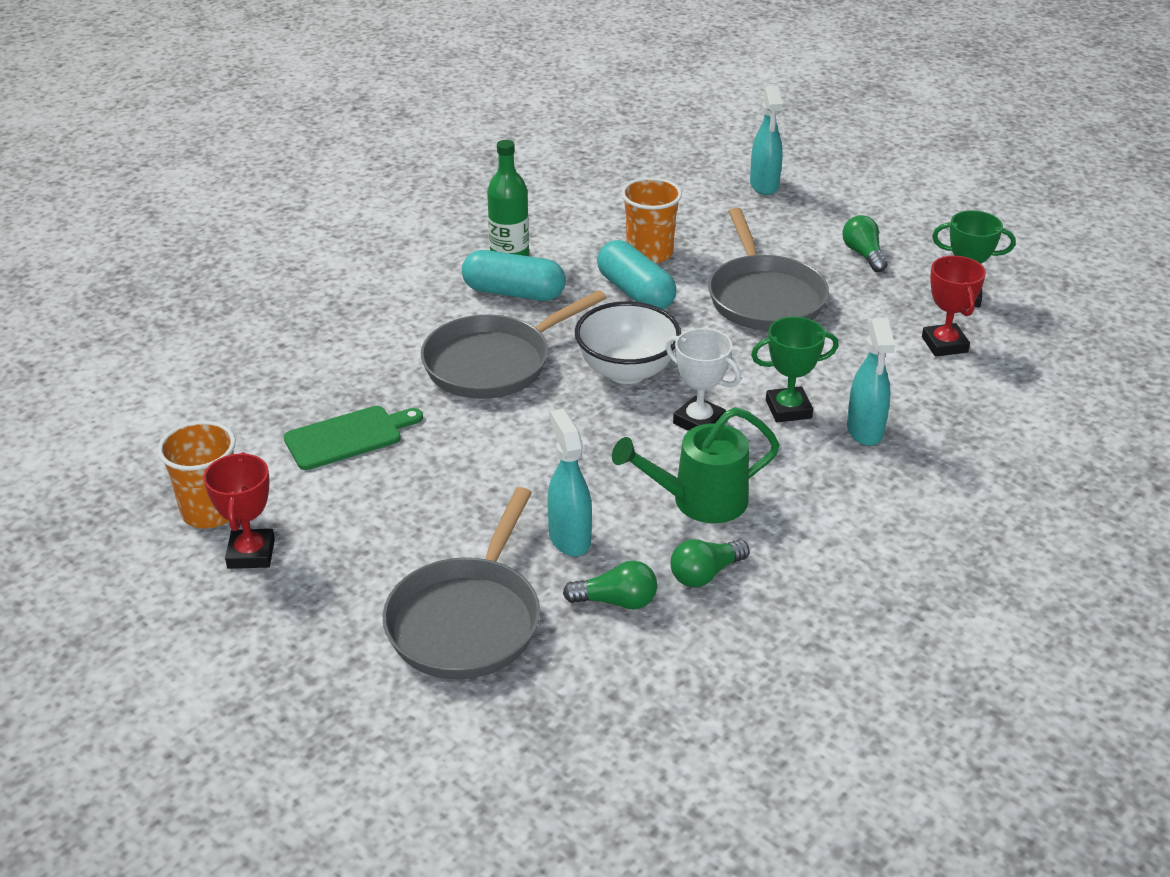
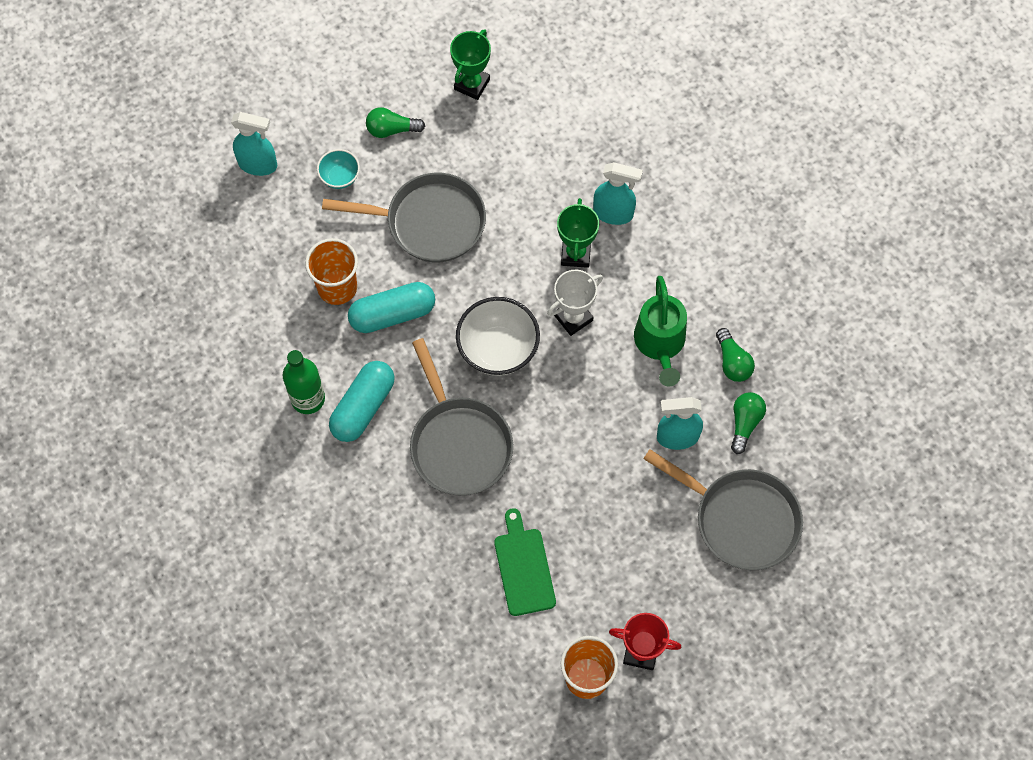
camera: 75 degrees left, 30 degrees up
red trophy [922,256,986,357] -> none
none -> turquoise bowl [317,149,360,189]

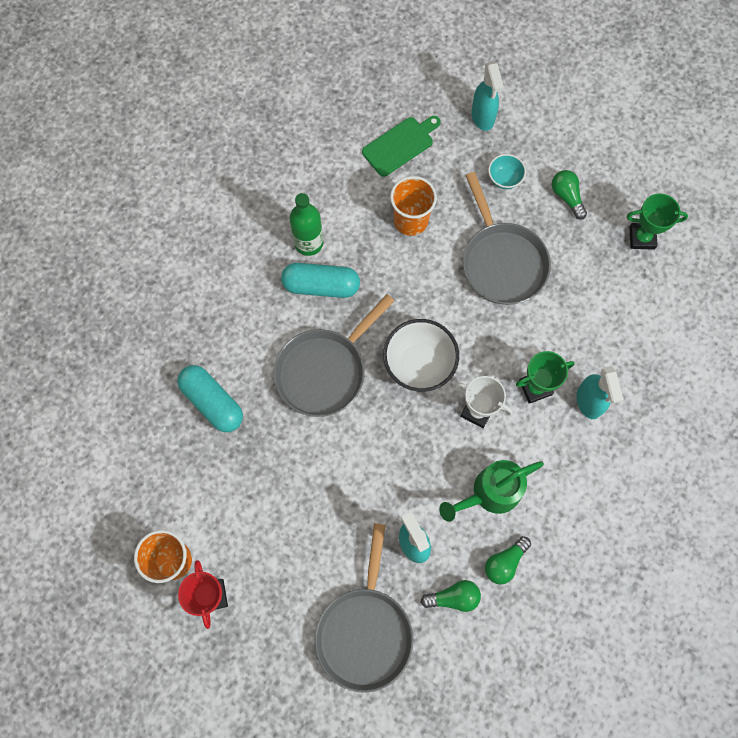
camera: 65 degrees right, 5 degrees up
turquoise capsule [348,282,435,333] -> turquoise capsule moved to [177,365,243,432]
green cutting board [494,508,556,616] -> green cutting board moved to [362,116,441,177]

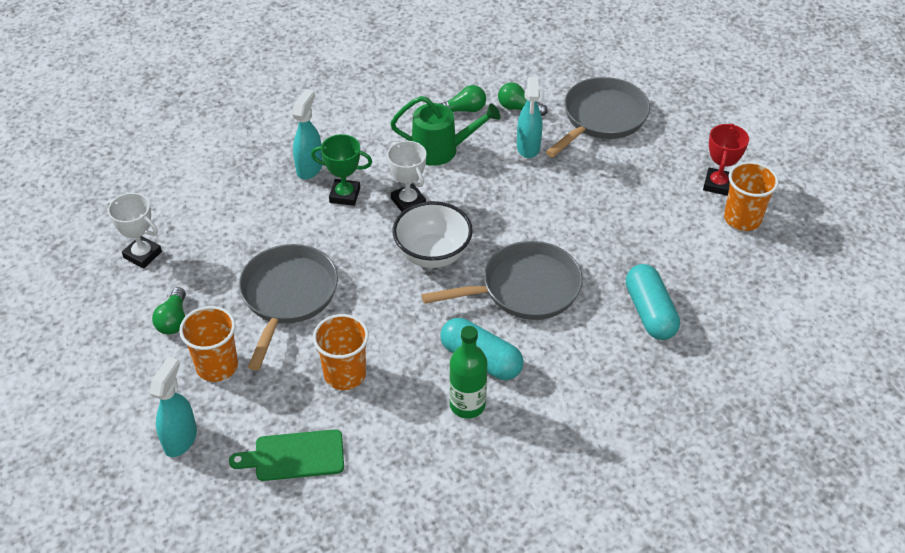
camera: 150 degrees left, 25 degrees down
turquoise bowl [488,154,526,189] -> orange cup [179,306,238,382]
green trophy [627,193,688,250] -> white trophy [107,193,162,269]

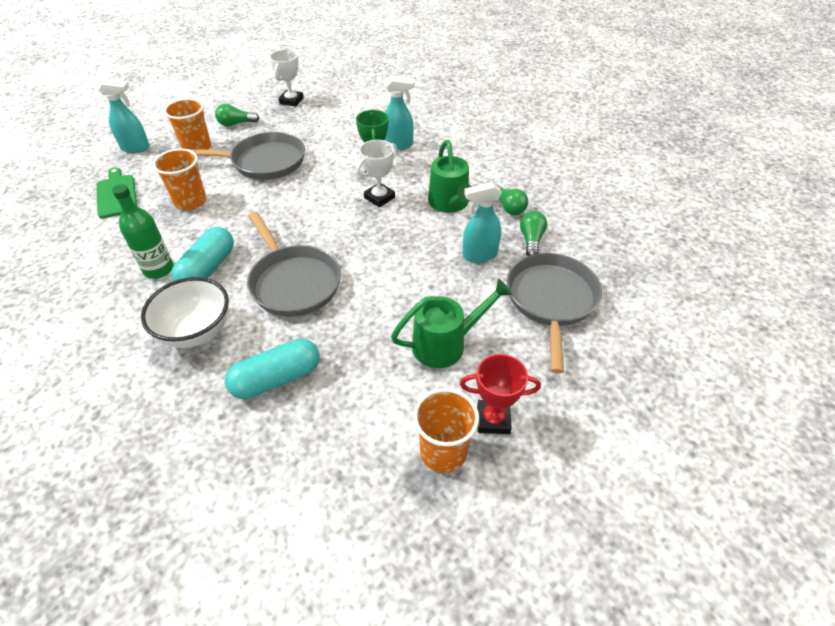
camera: 75 degrees right, 0 degrees up
white bowl [392,201,473,268] -> white bowl moved to [141,277,229,348]
grey pan [546,77,650,157] -> grey pan turned 105 degrees counterclockwise [507,253,602,374]
none -> green watering can [391,279,512,368]

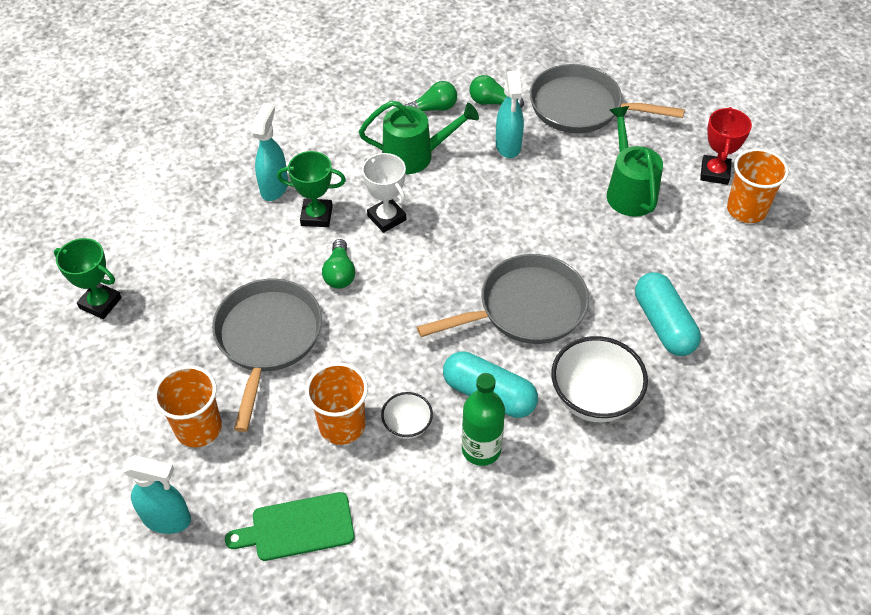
camera: 80 degrees left, 5 degrees up
turquoise spray bottle [98,79,150,153] -> turquoise spray bottle turned 90 degrees clockwise [122,455,191,534]
green light bulb [215,104,259,126] -> green light bulb moved to [322,239,355,289]
white trophy [269,49,304,107] -> green trophy [54,238,122,319]
none -> white bowl [381,392,433,439]

